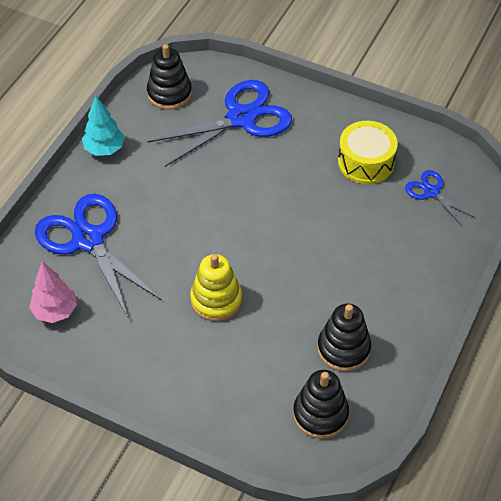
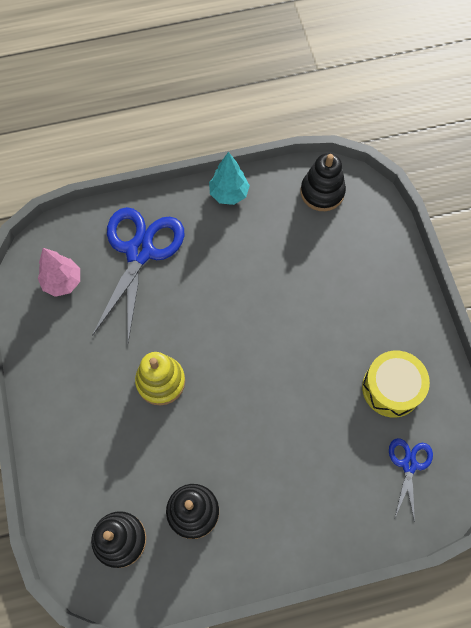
camera: 50 degrees right, 15 degrees up
blue scissors [148,80,292,167] -> none

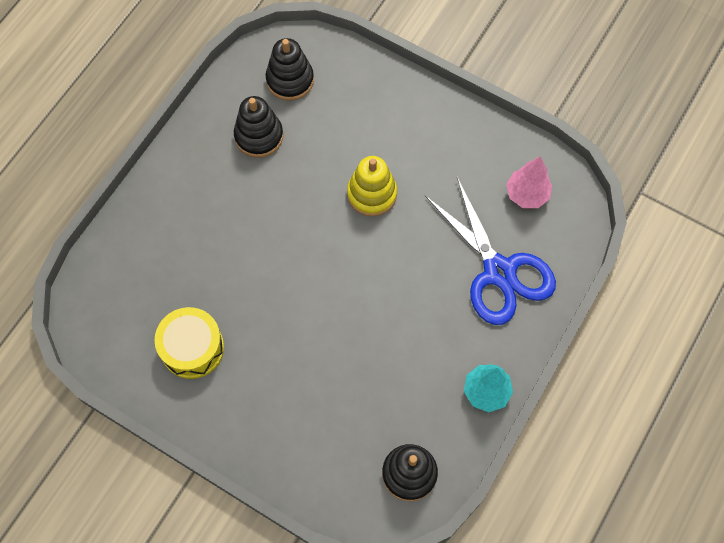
camera: 135 degrees right, 0 degrees up
blue scissors [389,438,433,522] -> none

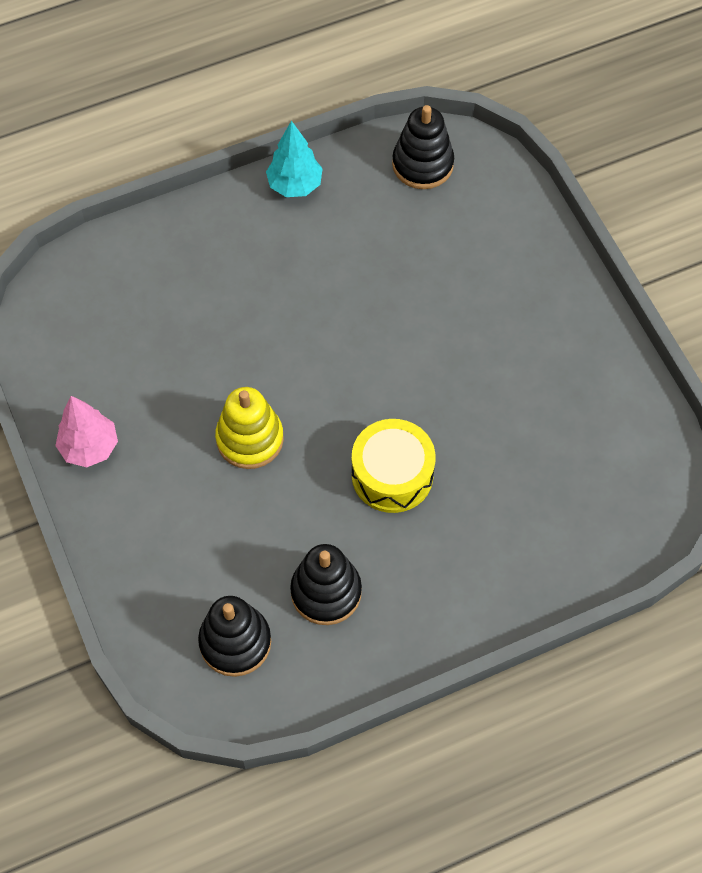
camera: 145 degrees left, 5 degrees down
yellow drum [154,307,224,379] -> yellow drum moved to [352,419,436,513]
blue scissors [425,177,556,325] -> none
pink tree [506,156,552,208] -> pink tree moved to [55,396,118,467]

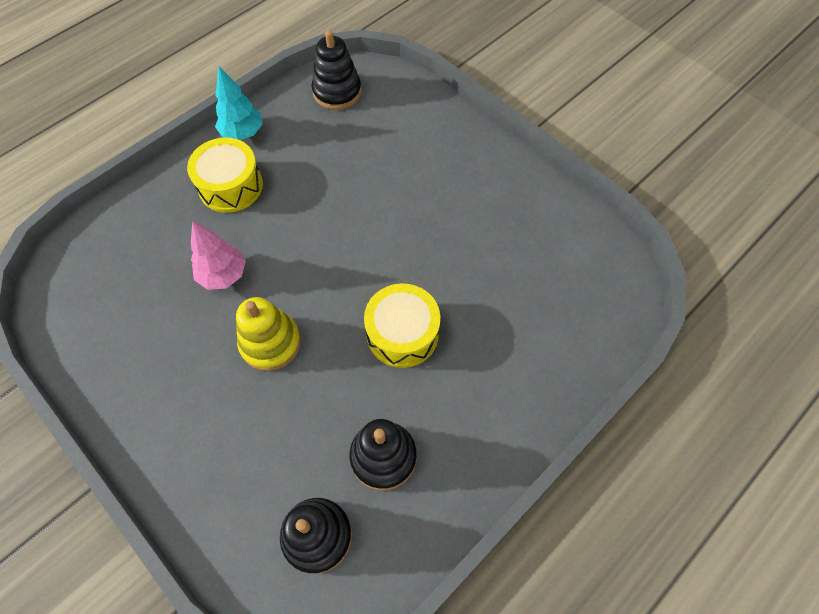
camera: 20 degrees left, 0 degrees up
pink tree [55,396,118,467] -> pink tree moved to [191,221,246,290]
none -> yellow drum [187,138,263,213]

